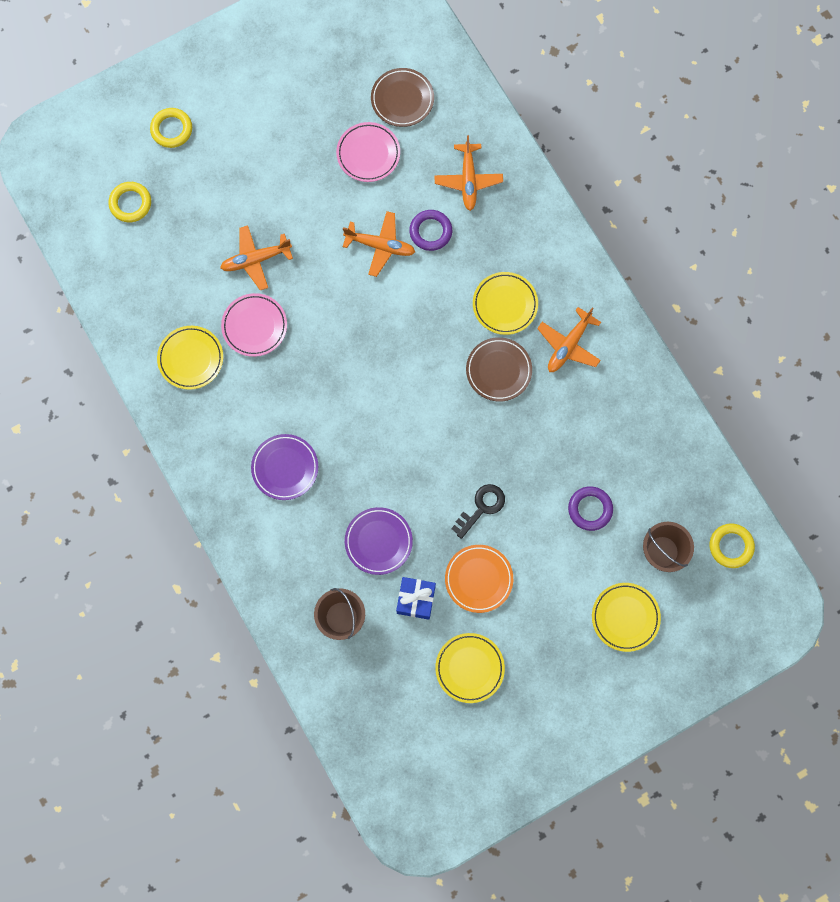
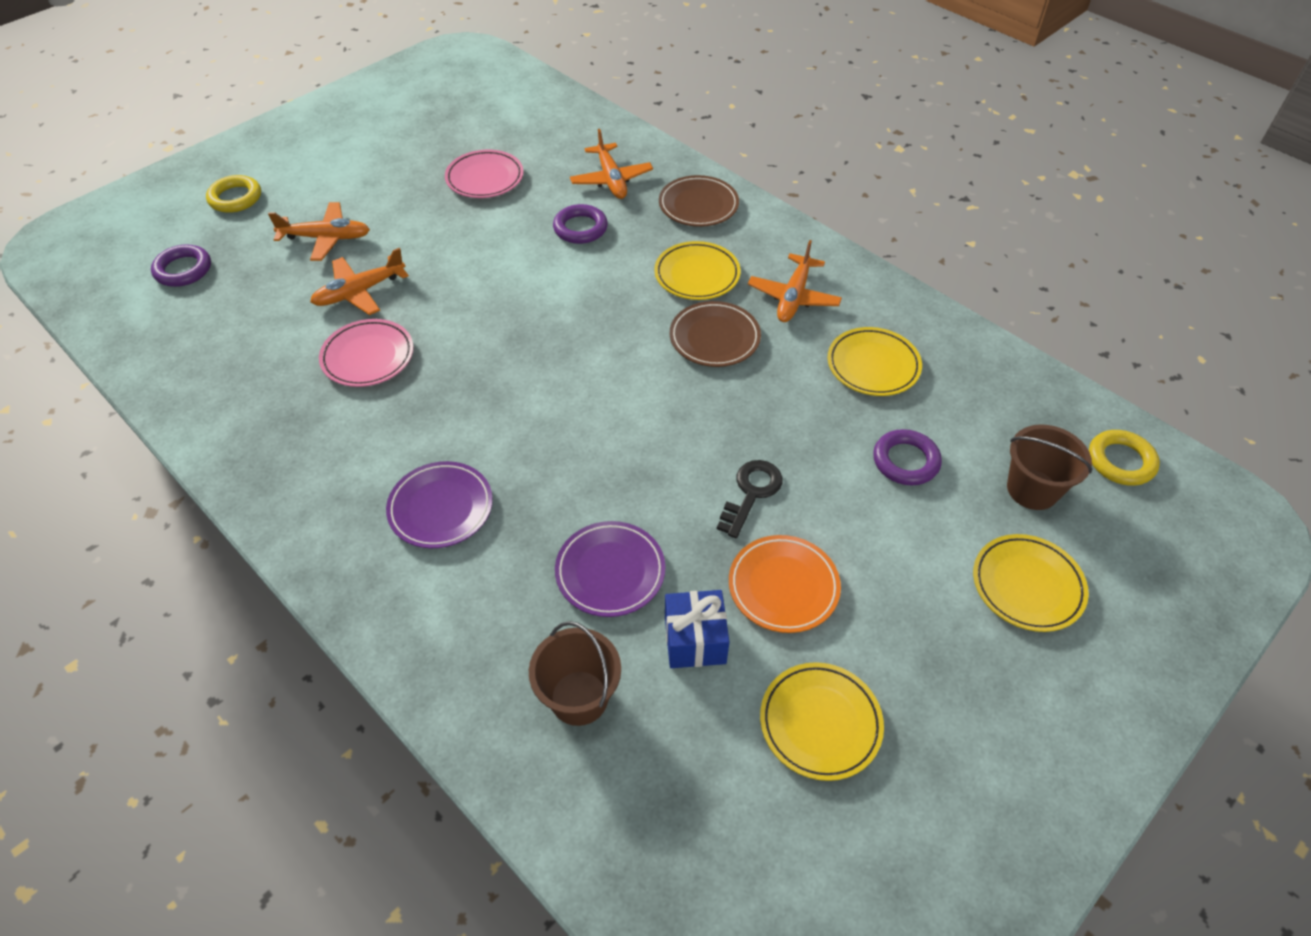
camera: 15 degrees left, 25 degrees down
yellow ring [108,182,151,222] -> purple ring [151,245,211,287]
yellow plate [157,326,223,390] -> yellow plate moved to [827,327,922,396]
orange plane [343,211,415,277] -> orange plane moved to [268,202,370,261]
brown plate [371,68,434,127] -> brown plate moved to [659,175,739,227]

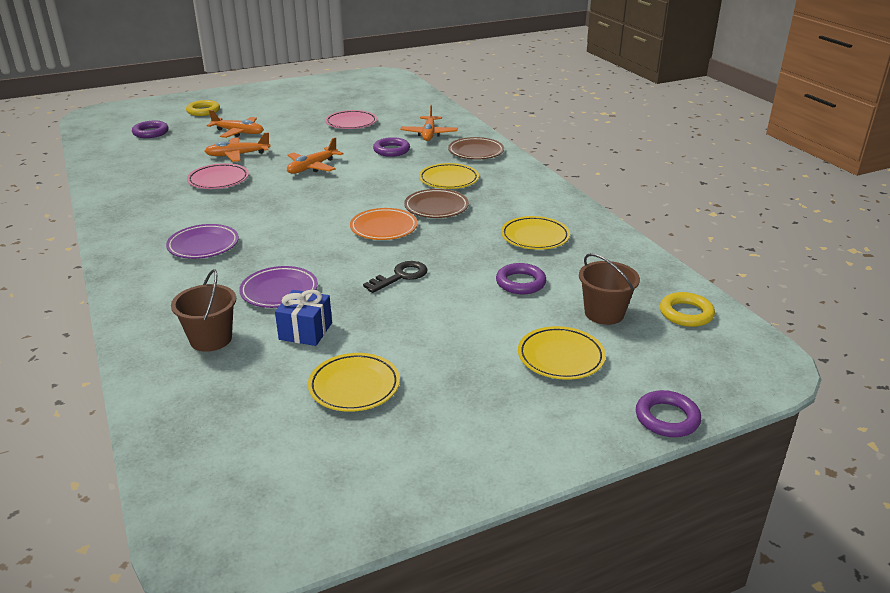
camera: 20 degrees right, 20 degrees down
orange plate [729,535,841,633] -> orange plate moved to [350,208,418,240]
orange plane [748,240,842,322] -> orange plane moved to [287,137,343,174]
none -> purple ring [636,390,701,437]

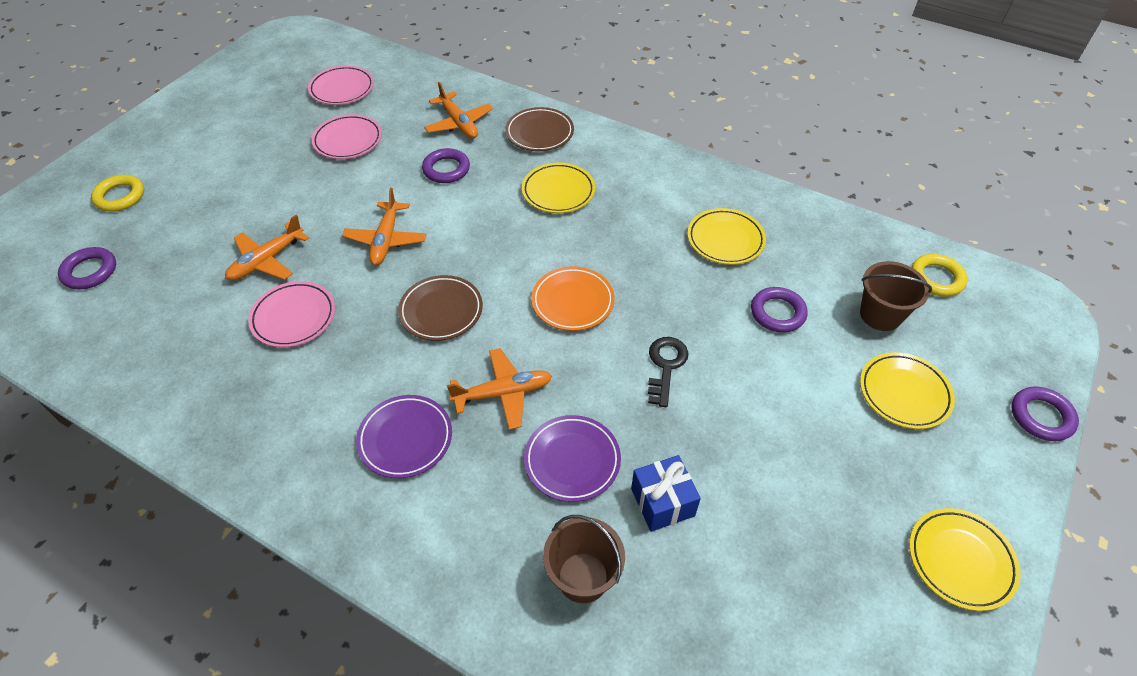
camera: 35 degrees left, 20 degrees up
orange plane [207,110,264,138] -> orange plane moved to [447,348,552,430]
yellow plate [308,353,400,412] -> yellow plate moved to [909,508,1021,611]
brown plate [404,189,469,218] -> brown plate moved to [398,275,483,341]
none -> pink plate [308,65,374,105]

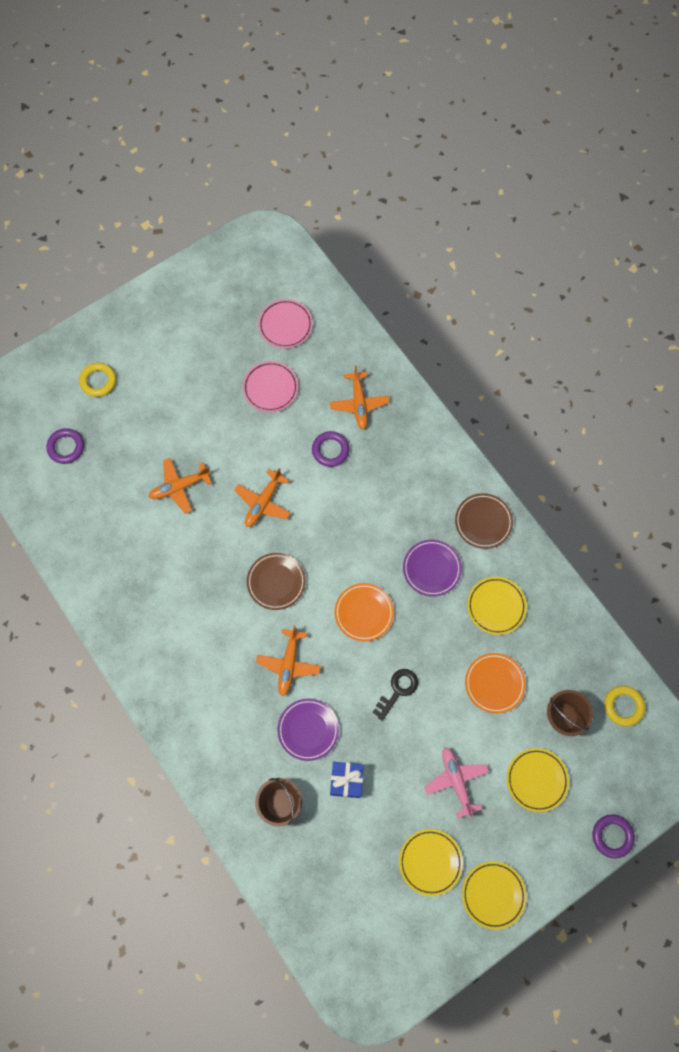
camera: 25 degrees right, 20 degrees up
pink plate [248,281,335,348] -> none
purple plate [356,395,452,478] -> purple plate moved to [403,540,462,597]
orange plane [447,348,552,430] -> orange plane turned 90 degrees clockwise [256,626,321,696]
brown plate [505,107,574,151] -> brown plate moved to [455,493,513,549]
yellow plate [522,163,595,213] -> yellow plate moved to [399,829,463,896]
purple ring [751,287,808,333] -> orange plate [465,653,526,714]
none -> pink plane [424,747,489,819]

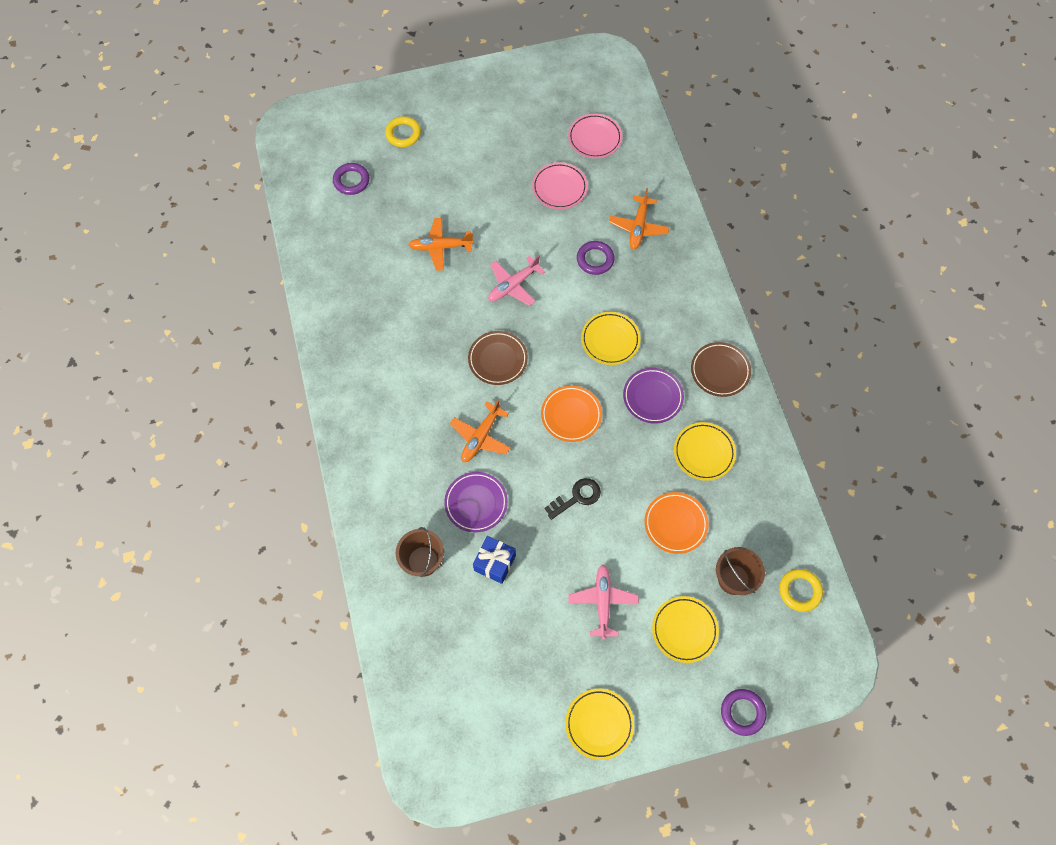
camera: 20 degrees right, 5 degrees down
orange plane [234,468,291,527] -> pink plane [488,255,545,306]
yellow plate [399,829,463,896] -> yellow plate moved to [581,312,641,365]

